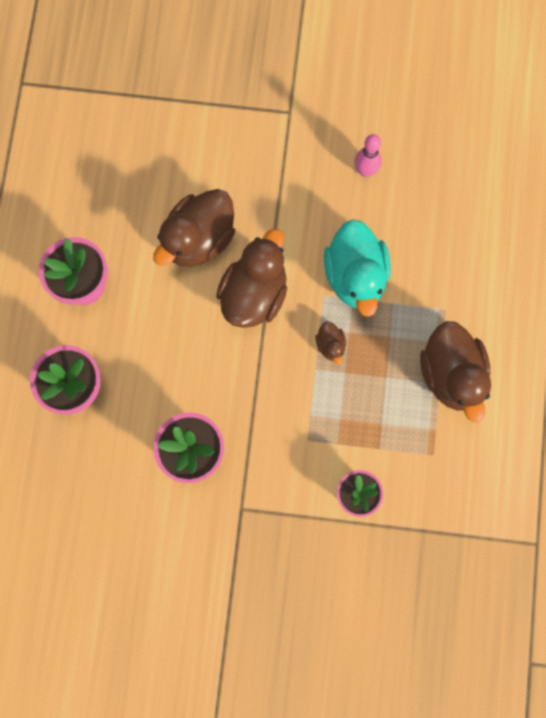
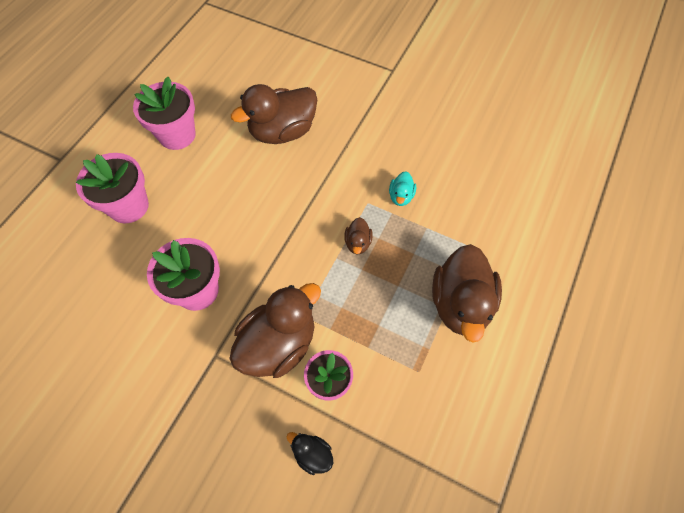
camera: 20 degrees right, 15 degrees down
brown duck [216,229,287,328] -> brown duck moved to [230,283,321,378]
turquoise duck [324,219,391,317] -> turquoise duck [389,171,416,206], size x0.45
pink bowling pin [355,134,382,177] -> none
none -> black duck [287,432,333,475]

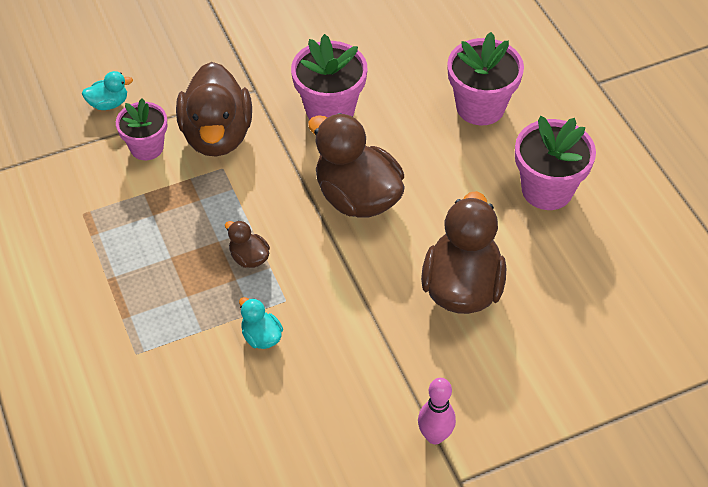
camera: 130 degrees right, 10 degrees down
black duck [287,432,333,475] -> turquoise duck [82,71,133,110]
brown duck [432,244,502,343] -> brown duck moved to [308,113,405,218]
none -> pink bowling pin [418,378,456,444]

